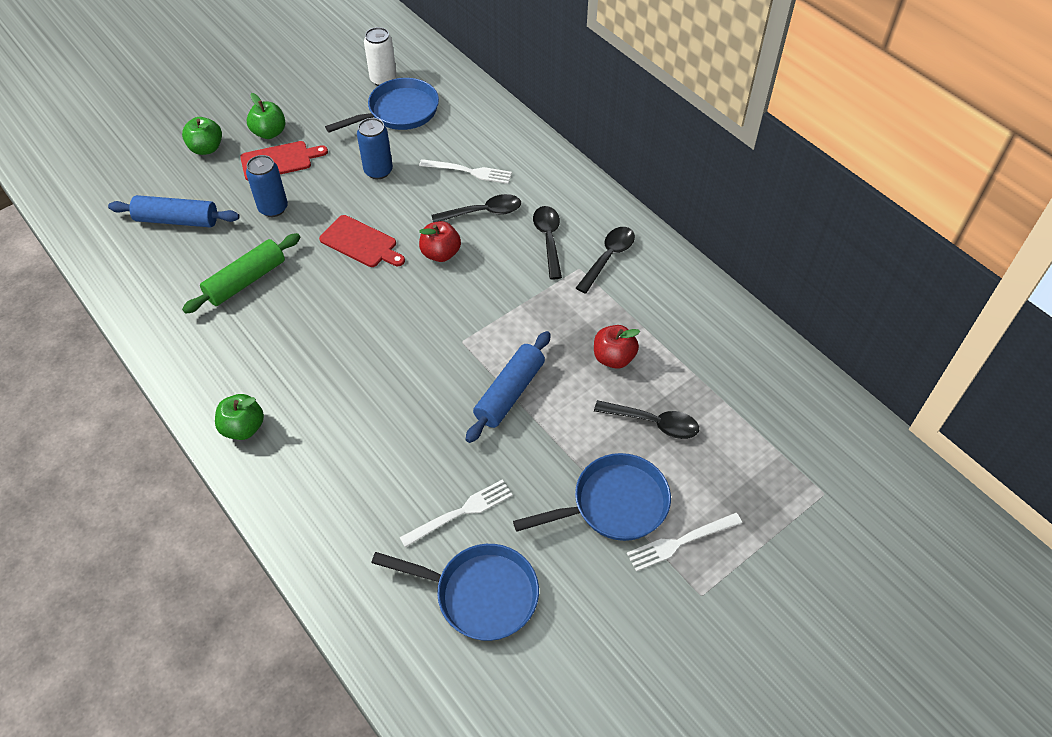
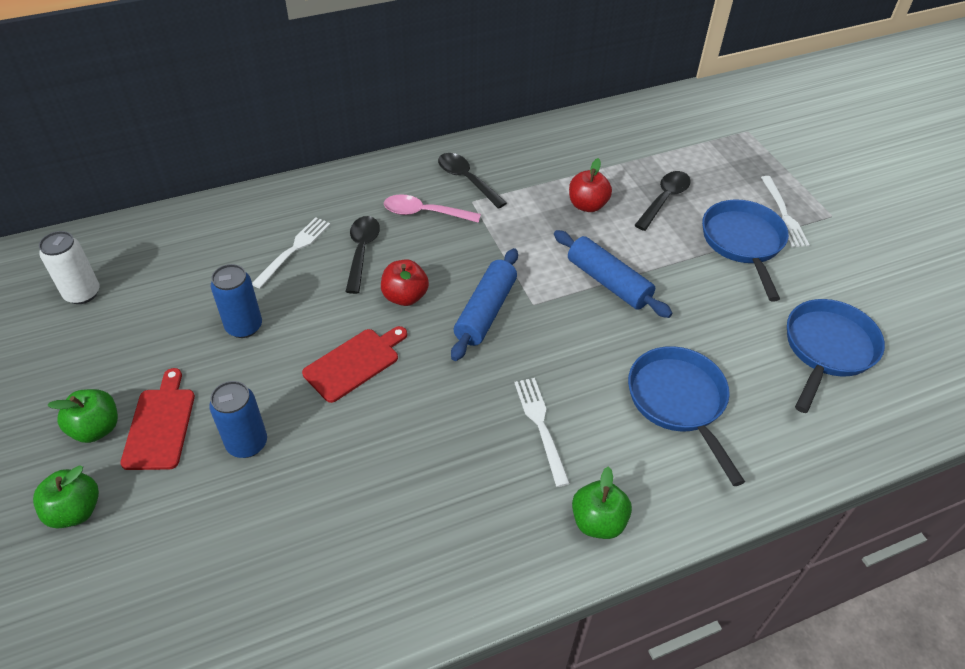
camera: 75 degrees left, 5 degrees down
blue rolling pin [108,195,240,228] -> blue rolling pin moved to [451,248,518,361]
green rolling pin [182,233,300,314] -> none
blue pan [325,78,439,132] -> blue pan moved to [628,346,745,486]
white fork [399,479,513,548] -> white fork moved to [514,378,570,487]
black spoon [533,206,562,279] -> pink spoon [384,194,481,223]

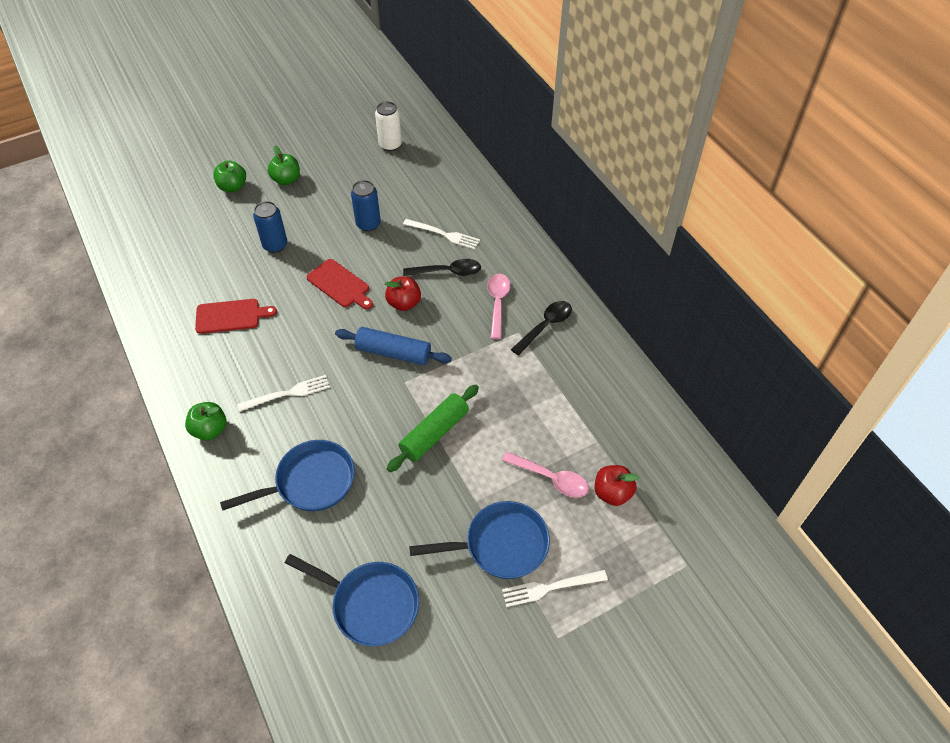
camera: 85 degrees right, 5 degrees up
red cutting board [120,368,195,470] -> red cutting board moved to [195,299,277,334]
blue rolling pin [554,230,673,318] -> green rolling pin [387,385,479,472]
red apple [569,158,612,212] -> red apple moved to [595,465,639,506]
black spoon [634,171,691,231] -> pink spoon [502,451,589,498]

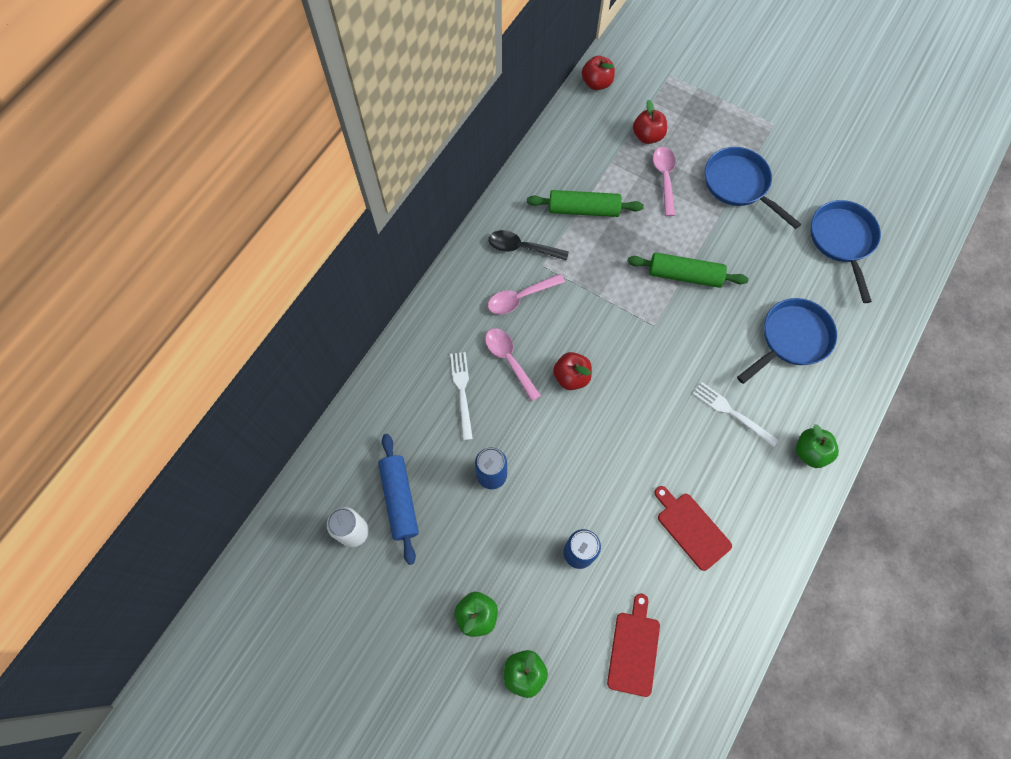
camera: 120 degrees left, 15 degrees up
blue pan [220,440,355,511] -> blue pan turned 105 degrees clockwise [737,298,837,384]
red cutting board [307,259,373,309] -> red cutting board moved to [607,594,660,697]
blue rolling pin [335,327,452,365] -> blue rolling pin moved to [378,434,419,565]
black spoon [403,259,481,276] -> pink spoon [485,328,541,401]
white fork [502,570,608,607] -> none
none -> green rolling pin [527,190,644,217]
none -> red apple [582,56,615,90]

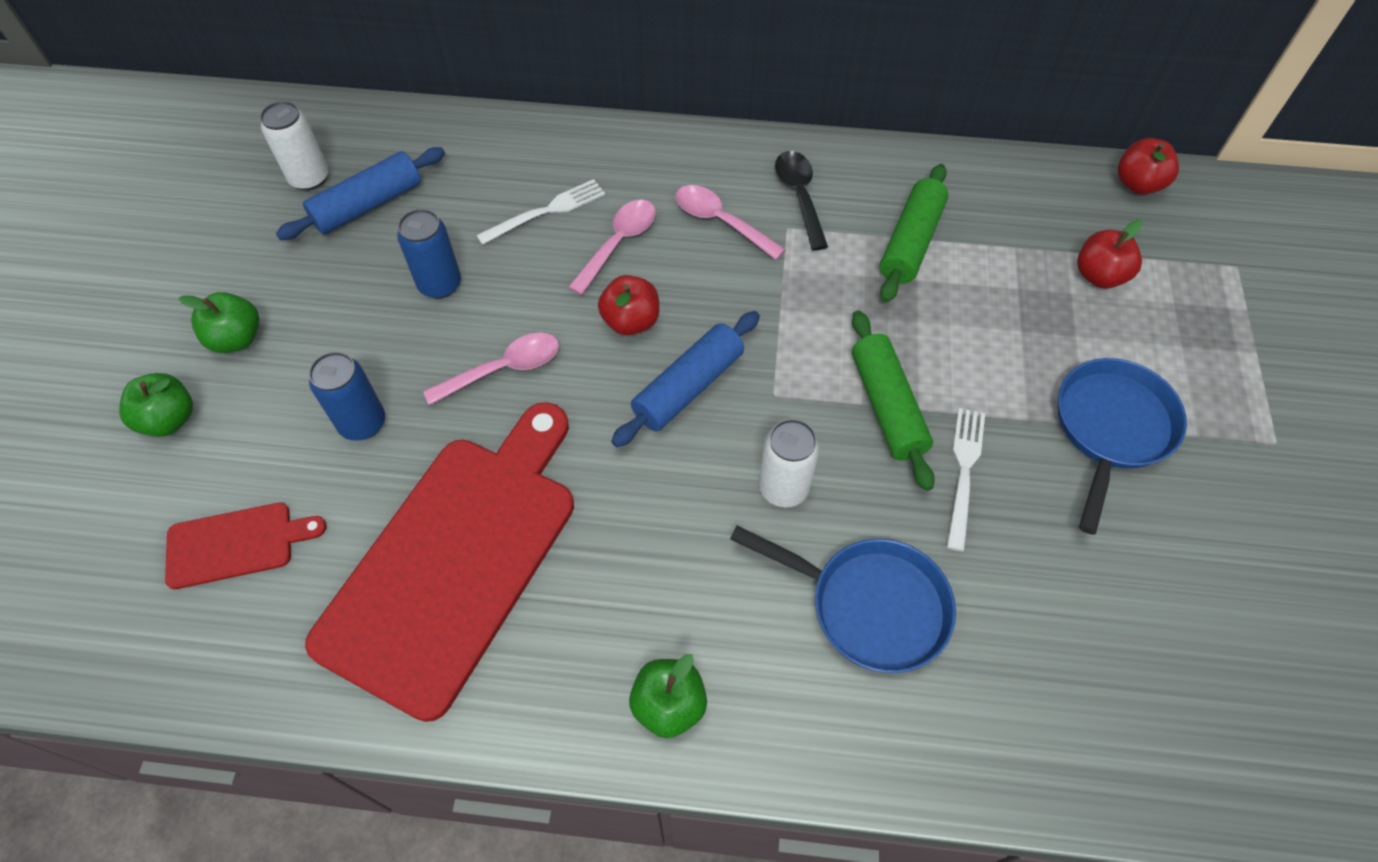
camera: 65 degrees right, 10 degrees down
green rolling pin [527,190,644,217] -> green rolling pin turned 45 degrees clockwise [880,164,948,303]
pink spoon [653,147,676,216] -> pink spoon moved to [423,333,559,405]
red cutting board [654,486,732,571] -> red cutting board [305,402,574,722], size x2.21
white fork [693,382,779,447] -> white fork moved to [947,408,985,551]
blue pan [811,200,881,303] -> none
none -> blue rolling pin [611,311,760,447]
none -> white can [759,419,820,507]

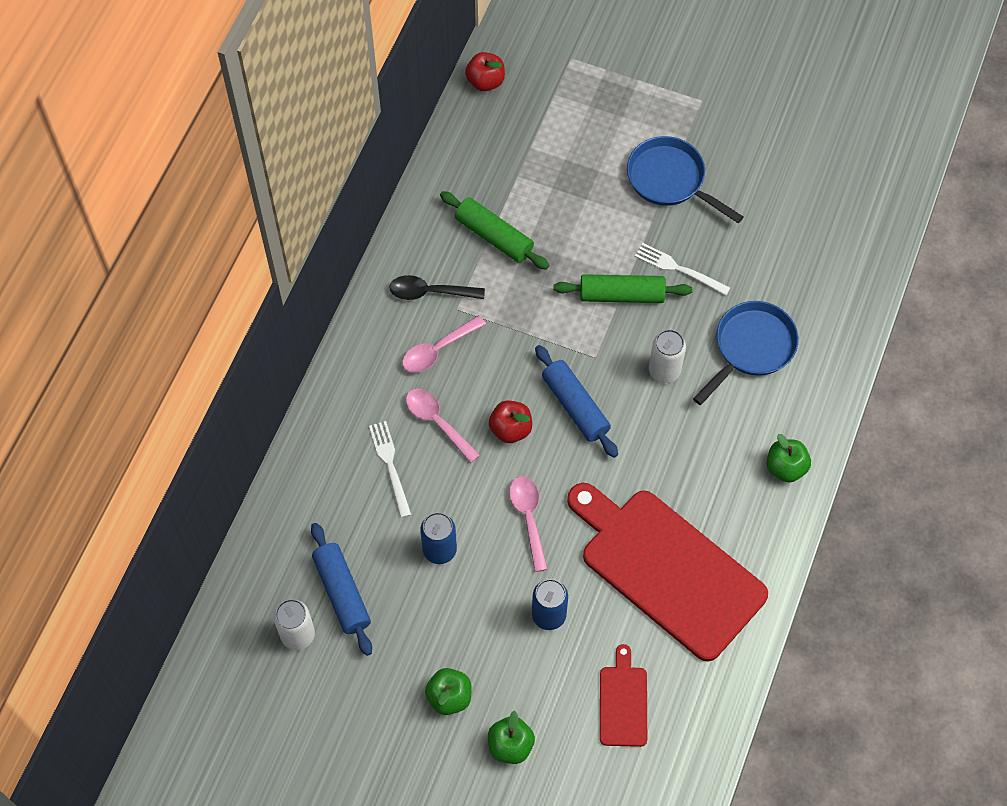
camera: 75 degrees left, 5 degrees up
red apple [1077,219,1143,288] -> none

